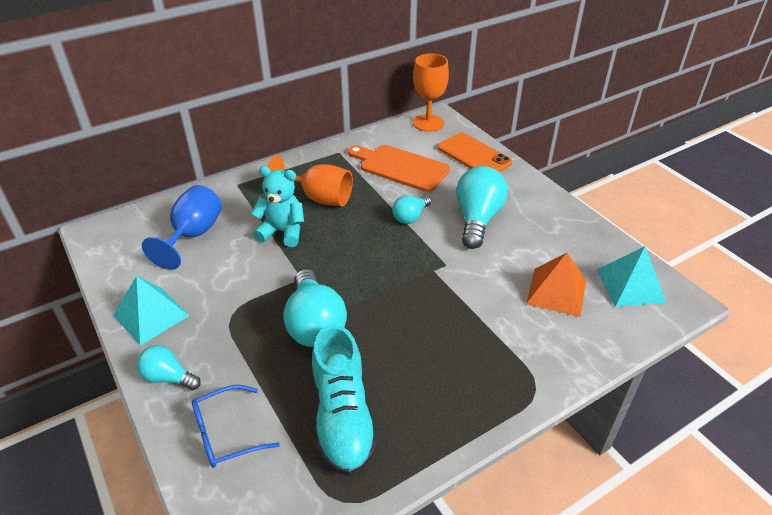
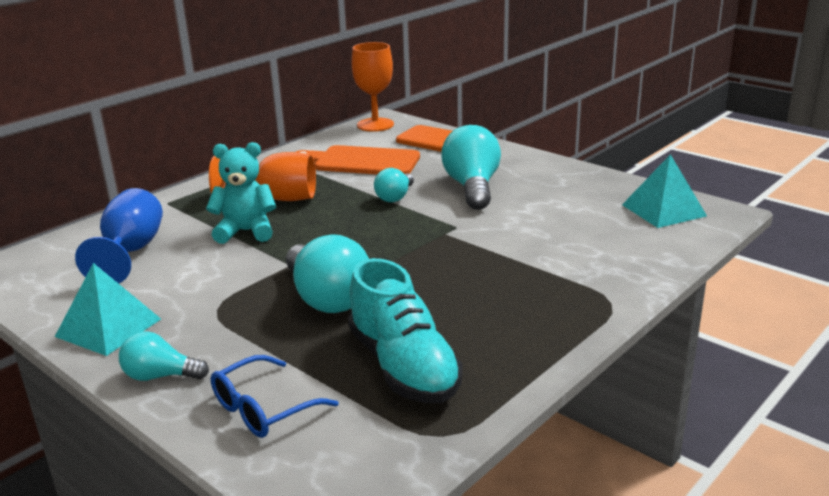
camera: 15 degrees left, 15 degrees down
orange pyramid [526,253,586,317] -> none

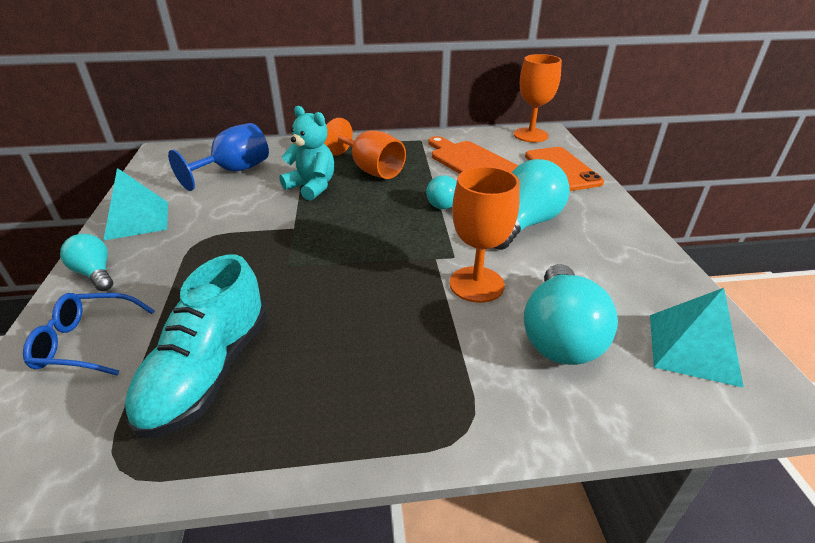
camera: 40 degrees right, 10 degrees up
turquoise light bulb [286,234,369,313] -> turquoise light bulb moved to [524,264,618,365]
none -> orange goblet [450,166,520,303]

